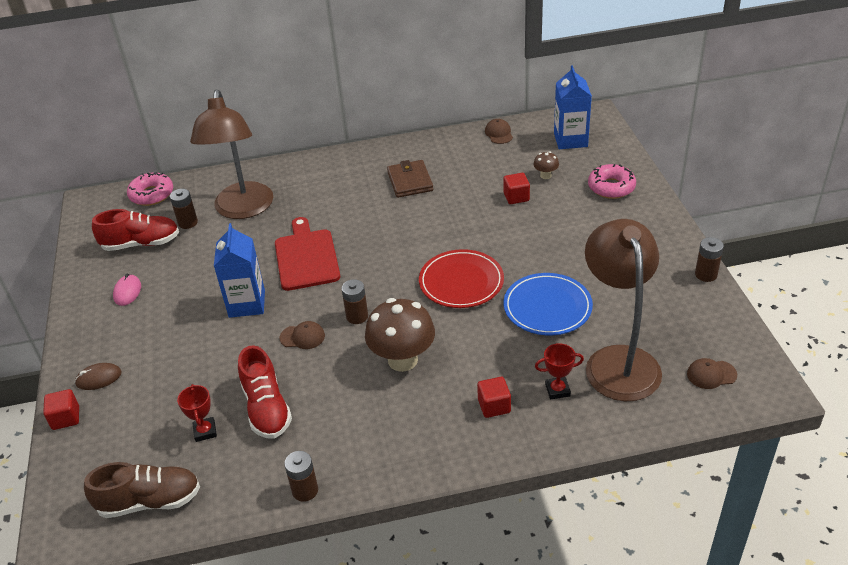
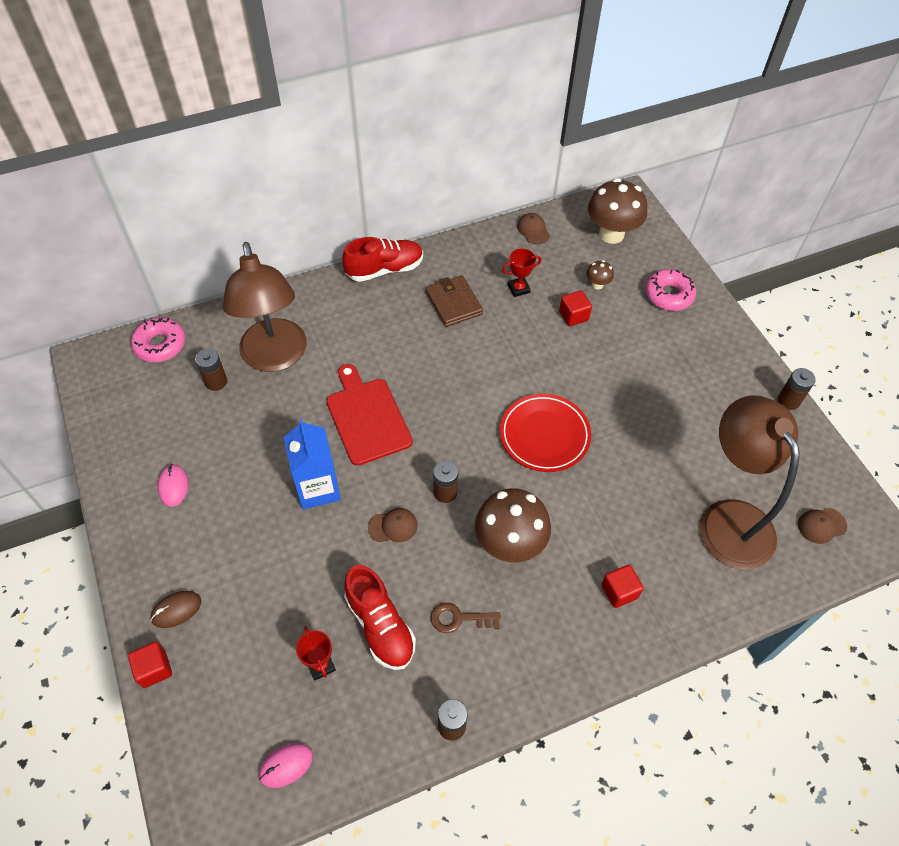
camera: 15 degrees left, 15 degrees up
brown shoe [84,462,200,518] -> pink mouse [259,743,313,788]
red shoe [92,209,179,251] -> red shoe moved to [342,237,423,282]
blue plate [504,273,593,335] -> none
red trophy [535,343,584,399] -> red trophy moved to [502,249,541,297]
blue carton [554,65,592,149] -> brown mushroom [588,178,647,244]
none -> brown key [430,603,501,633]

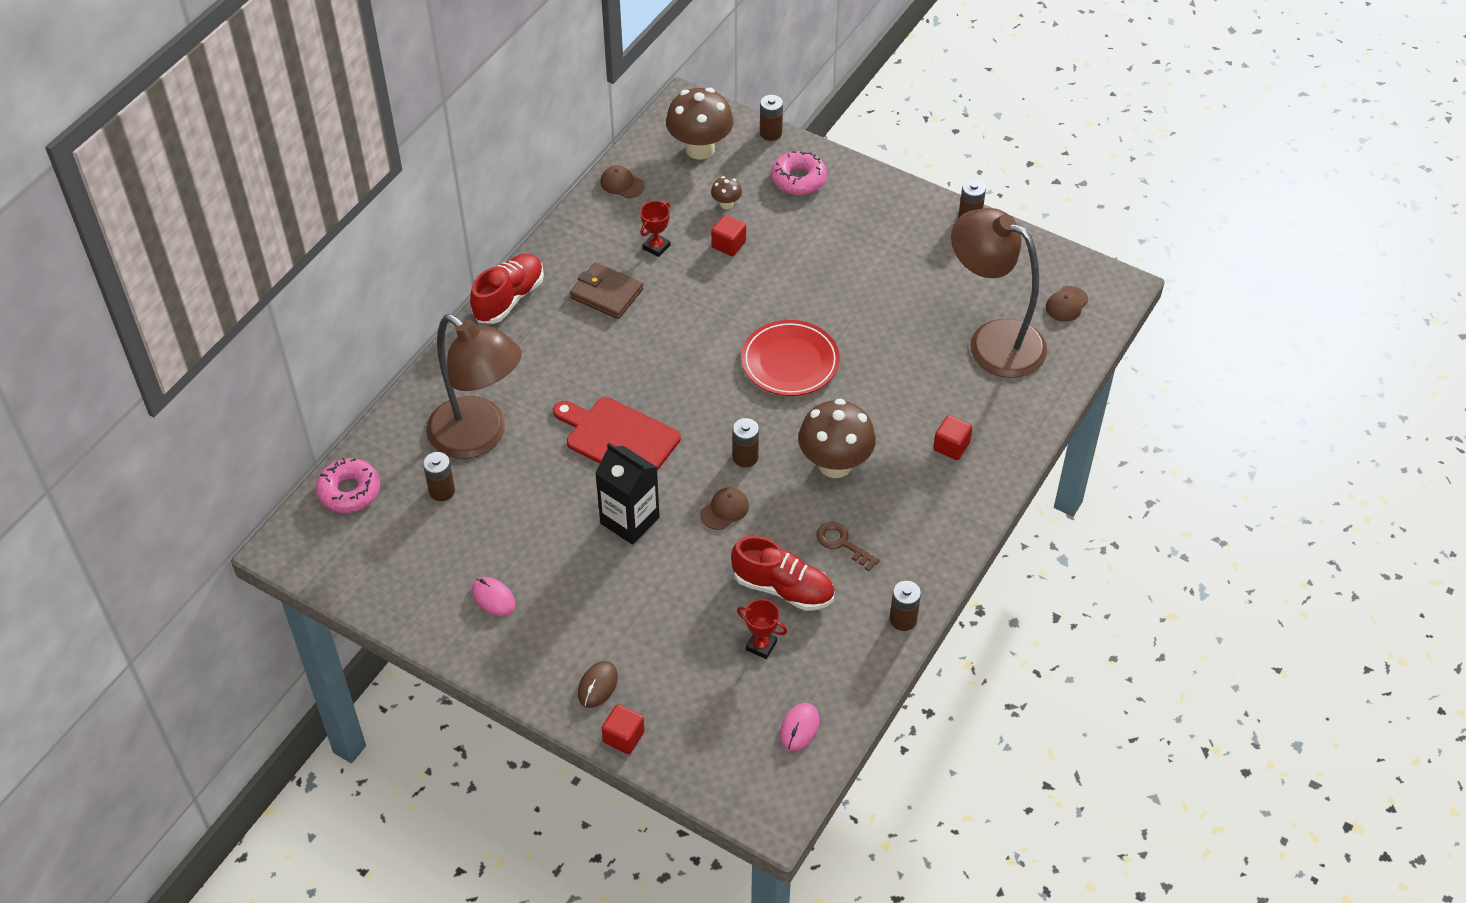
camera: 35 degrees left, 5 degrees down
blue carton [284,419,341,509] -> black carton [595,443,660,545]
brown key [430,603,501,633] -> brown key turned 75 degrees clockwise [816,522,880,571]
none -> brown battery [760,95,783,141]

